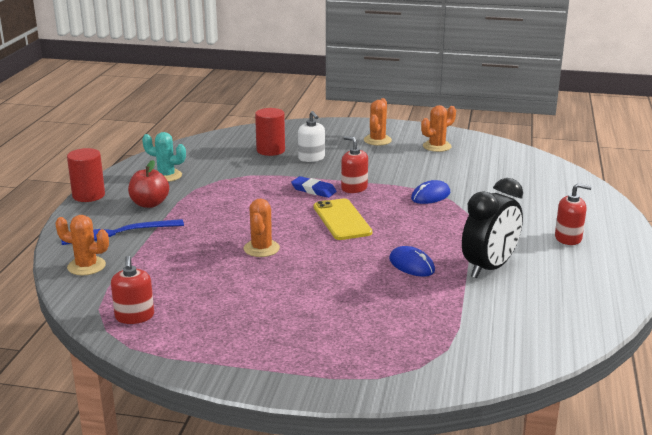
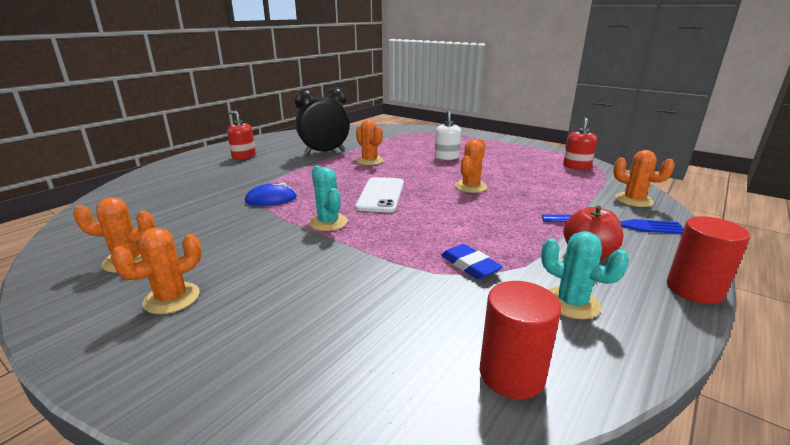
camera: 155 degrees left, 0 degrees up
red cylinder [255,108,285,156] -> red cylinder moved to [480,281,562,399]
blue eraser [291,176,337,198] -> blue eraser moved to [441,244,503,279]
white soap dispenser [298,111,325,162] -> white soap dispenser moved to [435,110,461,160]
yellow phone [314,198,372,240] -> white phone [355,177,404,213]
red soap dispenser [341,136,368,193] -> turquoise cactus [309,166,348,231]
blue mouse [389,246,435,277] -> orange cactus [356,120,383,165]

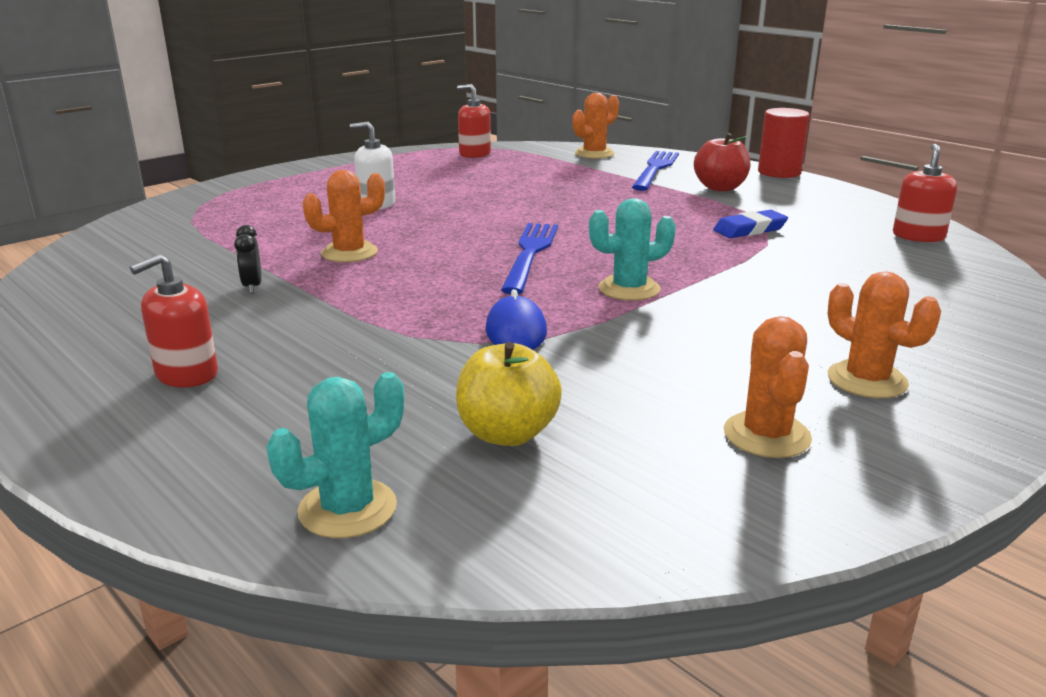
camera: 80 degrees left, 0 degrees up
black clock [294,88,350,155] -> black clock [234,225,261,293], size x0.41
white phone [355,177,404,213] -> blue fork [501,223,558,294]
orange cactus [455,139,487,193] -> none
red cylinder [480,281,562,399] -> red soap dispenser [893,144,957,242]
turquoise cactus [541,231,629,319] -> turquoise cactus moved to [267,372,404,538]
none -> yellow apple [456,342,562,446]

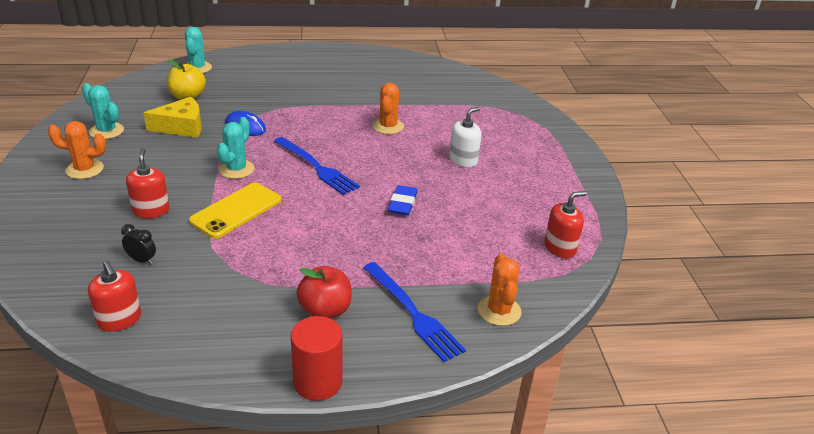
camera: 125 degrees right, 10 degrees up
red soap dispenser [130,254,218,387] -> red soap dispenser moved to [126,148,170,218]
black clock [234,225,261,293] -> black clock moved to [121,224,156,264]
blue eraser [713,210,788,238] -> blue eraser moved to [388,185,418,216]
orange cactus [724,316,812,458] -> turquoise cactus [82,83,124,139]
none -> yellow cheese [144,97,202,138]
none -> yellow phone [189,183,281,239]

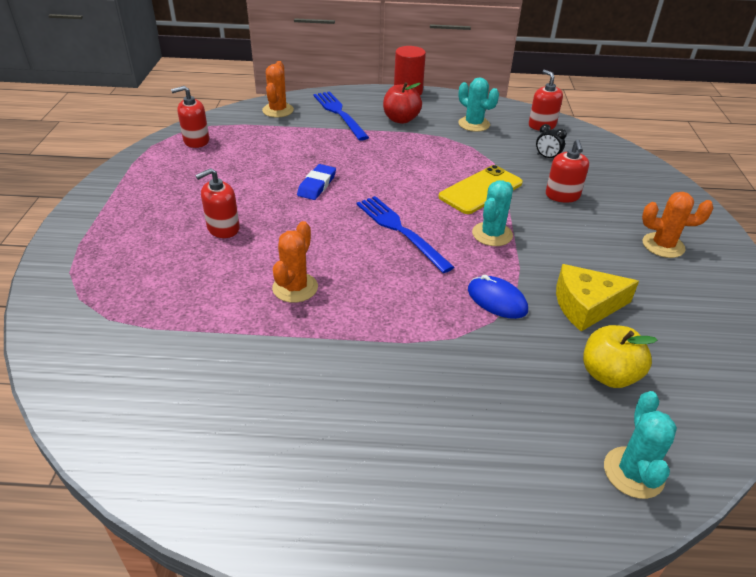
camera: 170 degrees left, 5 degrees up
turquoise cactus [82,83,124,139] -> turquoise cactus moved to [458,77,499,132]
white soap dispenser [449,107,482,167] -> red soap dispenser [195,168,240,238]

